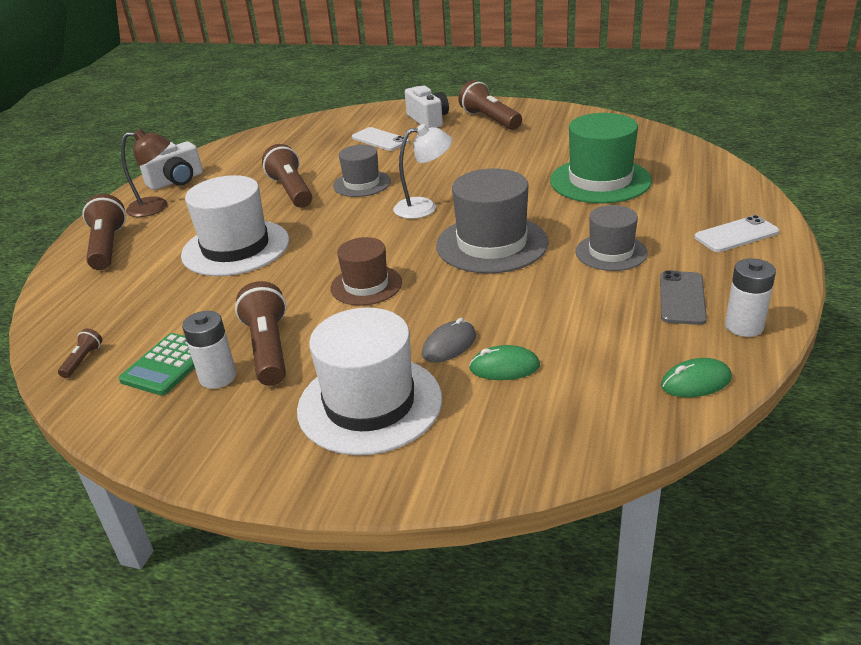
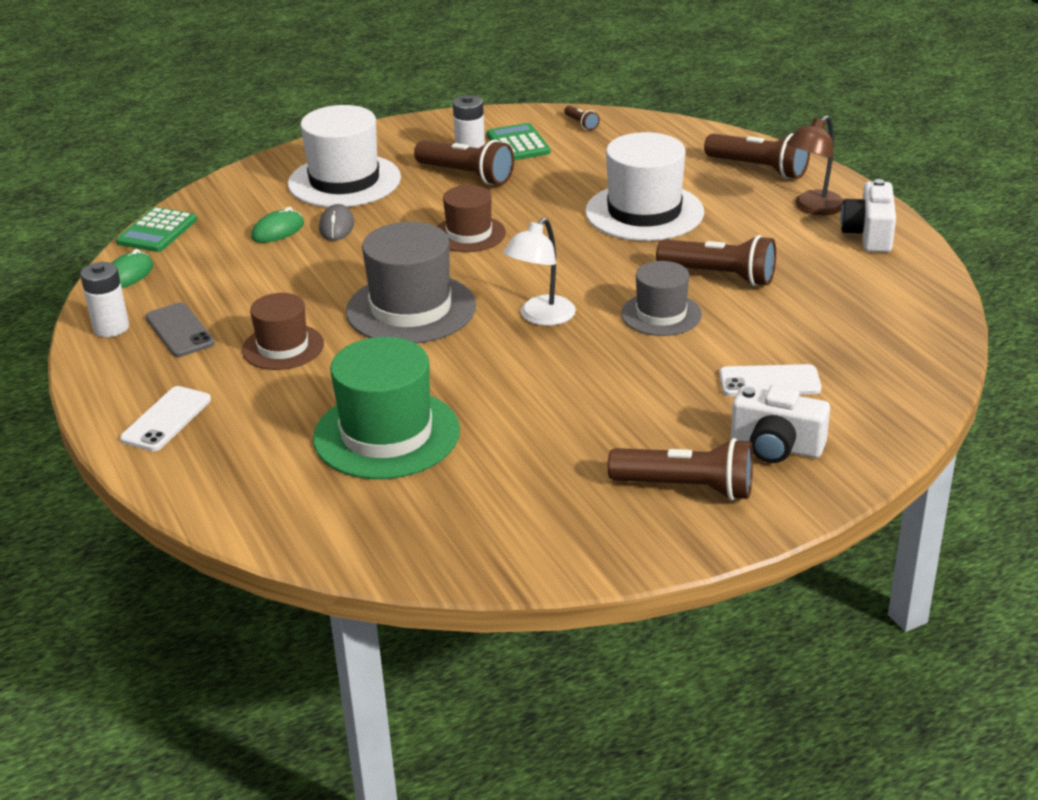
camera: 135 degrees right, 0 degrees up
grey hat [575,205,648,271] -> brown hat [242,293,324,370]
none -> green calculator [116,207,197,252]

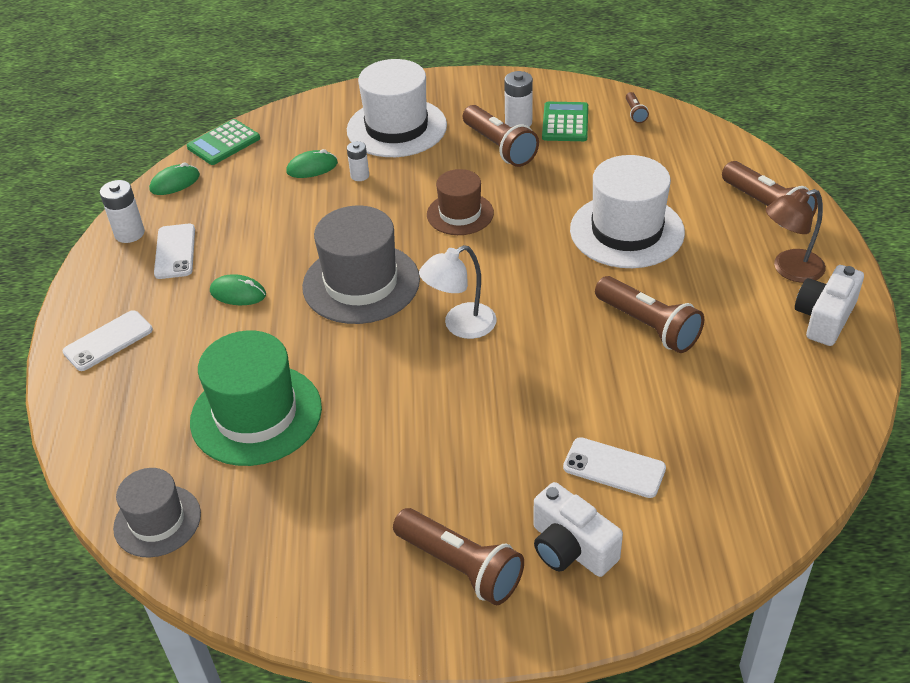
camera: 25 degrees right, 10 degrees up
grey phone [145,303,215,357] -> white phone [154,224,195,279]
brown hat [242,293,324,370] -> green mouse [210,274,266,305]
grey mouse [319,204,354,241] -> white battery [347,141,369,181]
grey hat [621,261,702,336] -> grey hat moved to [113,468,201,558]

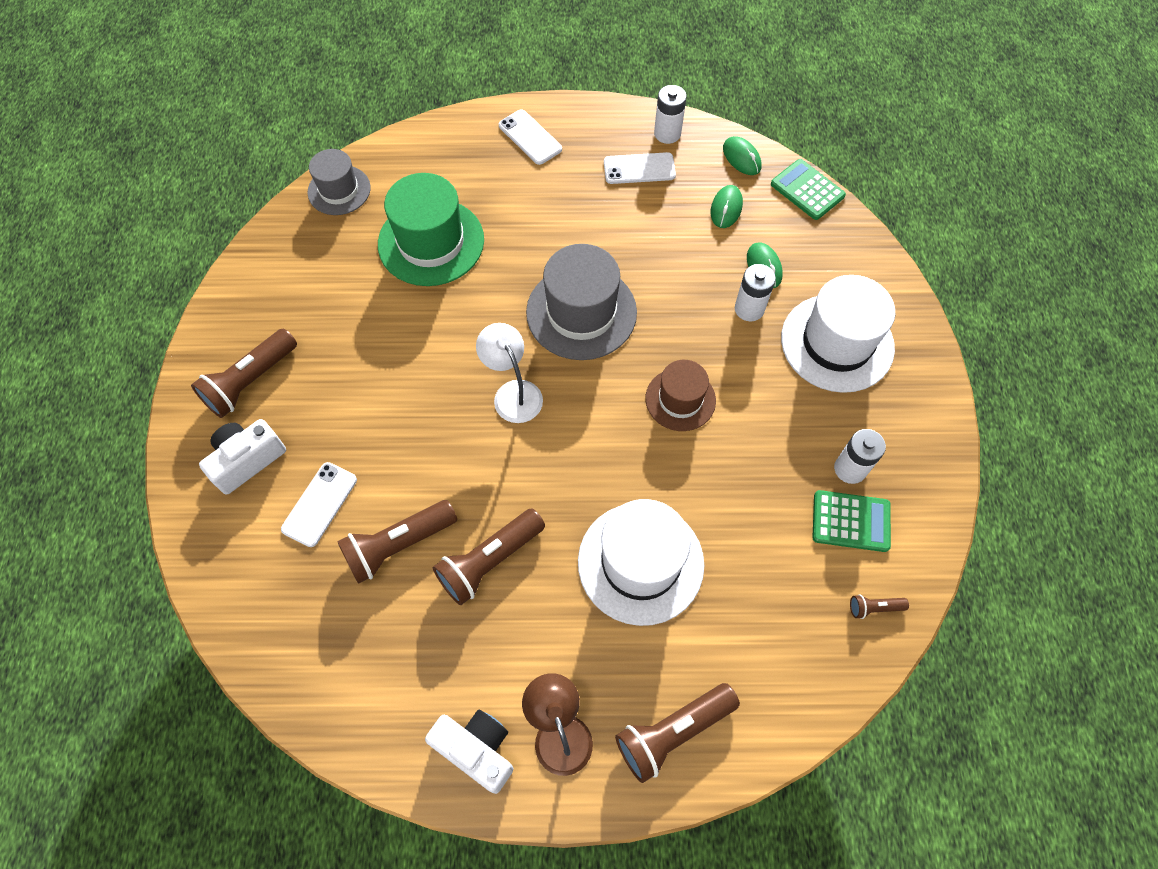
camera: 90 degrees right, 20 degrees up
green mouse [210,274,266,305] -> green mouse moved to [711,185,743,228]
white battery [347,141,369,181] -> white battery [735,264,776,321], size x1.52
brown flashlight [463,105,539,167] -> brown flashlight moved to [337,500,457,584]

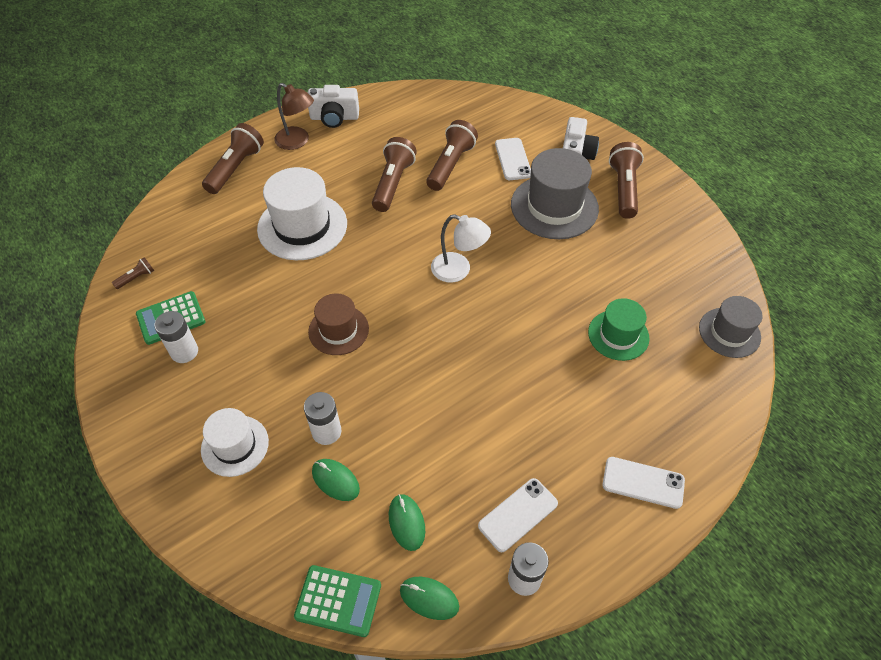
camera: 145 degrees right, 10 degrees down
green hat [378,173,484,286] -> green hat [588,298,650,361], size x0.61
grey hat [526,244,637,360] -> grey hat moved to [511,148,599,239]
white hat [781,275,895,393] -> white hat [201,408,269,477], size x0.61

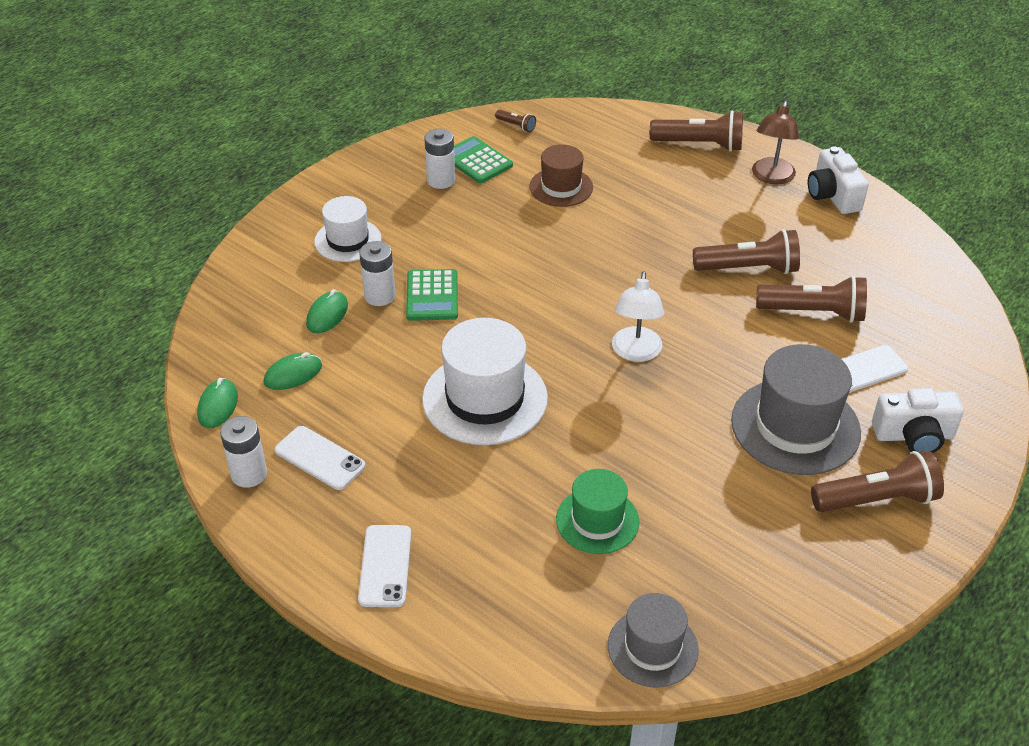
camera: 75 degrees right, 10 degrees down
white hat [257,167,347,260] -> white hat moved to [422,318,548,445]
green calculator [294,565,381,637] -> green calculator moved to [406,269,458,321]
brown hat [308,293,369,355] -> brown hat moved to [529,144,593,207]

